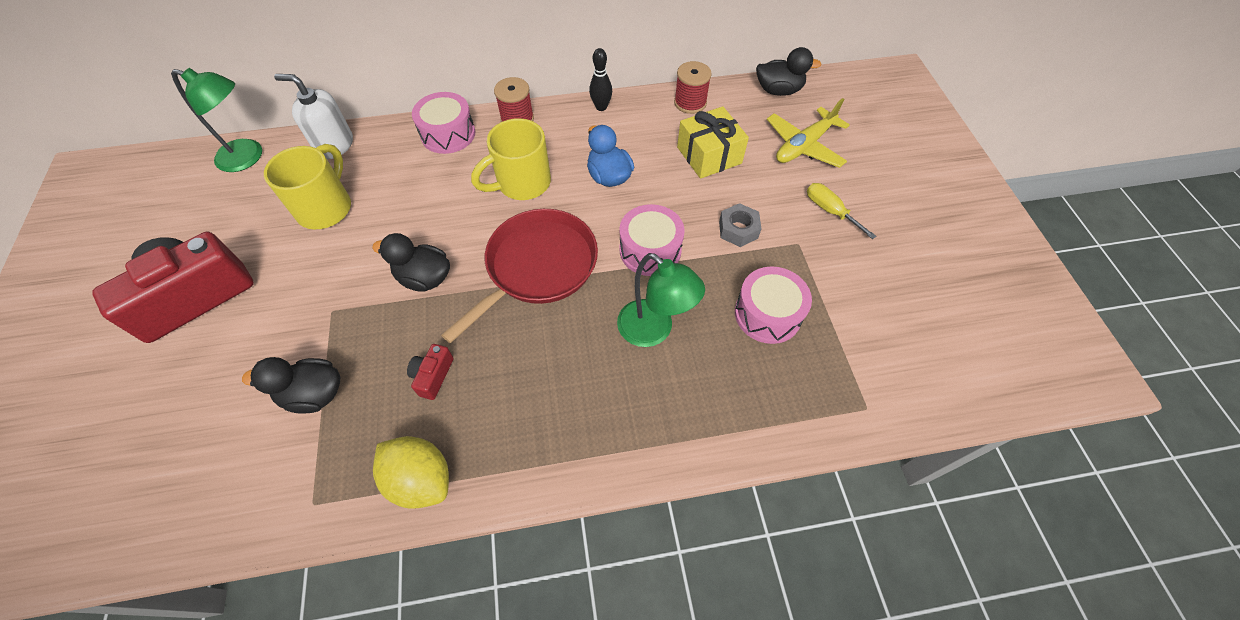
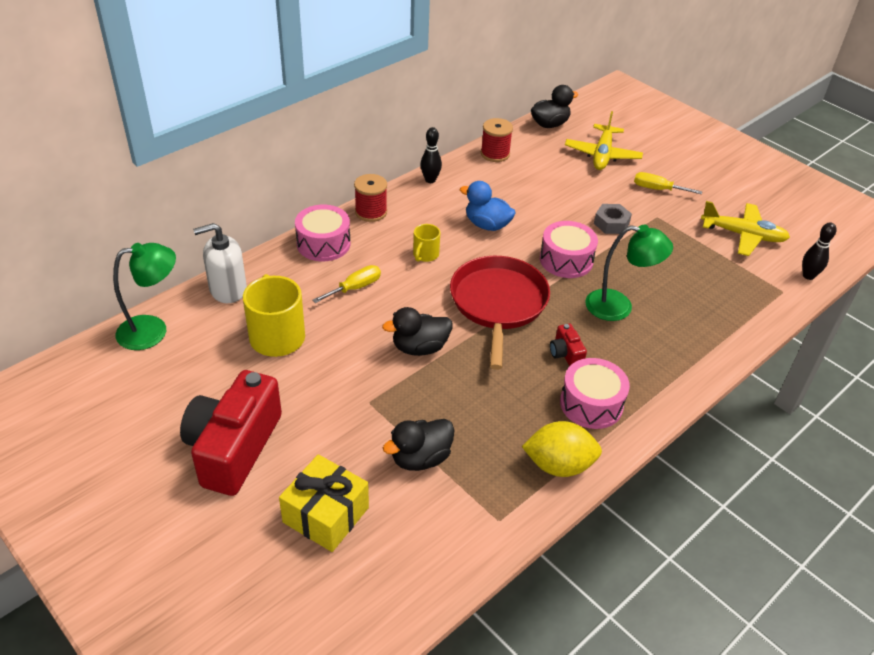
camera: 35 degrees left, 15 degrees down
red camera [407,344,454,400] -> red camera moved to [550,324,587,366]
yellow mug [471,118,551,200] -> yellow mug [413,224,440,262], size x0.53
yellow gift [677,106,749,179] -> yellow gift moved to [279,454,369,552]
pink drum [735,266,812,344] -> pink drum moved to [560,358,630,429]
none -> yellow screwdriver [312,265,381,303]
none -> yellow plane [701,201,790,256]
none -> black bowling pin [802,222,837,280]

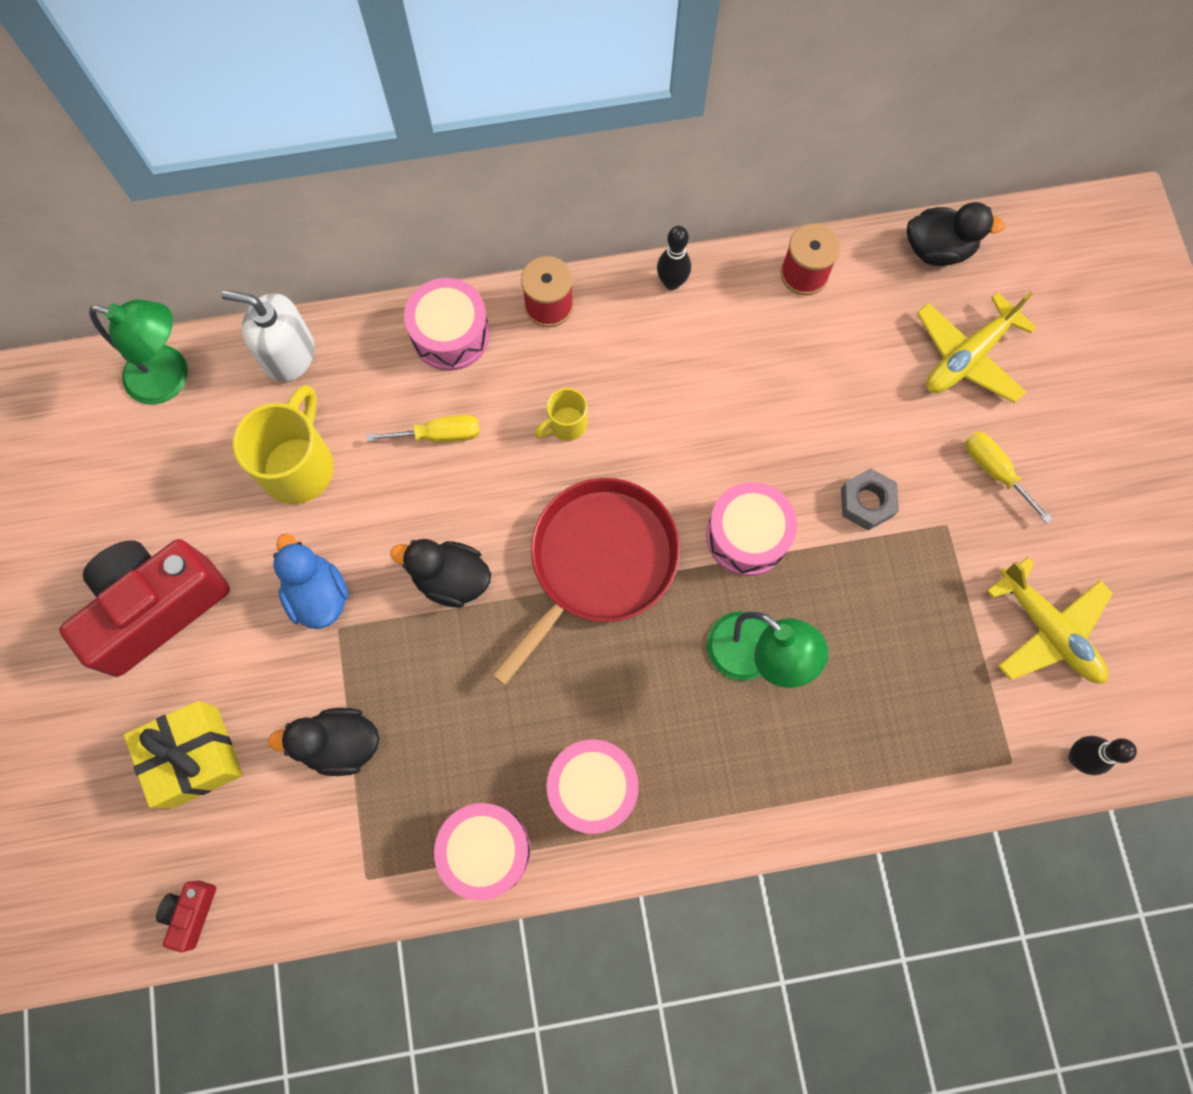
camera: 35 degrees right, 30 degrees up
blue duck [460,181,516,231] -> blue duck moved to [273,533,349,629]
yellow lemon [522,421,602,477] -> pink drum [434,803,531,901]
red camera [550,324,587,366] -> red camera moved to [156,880,216,952]

